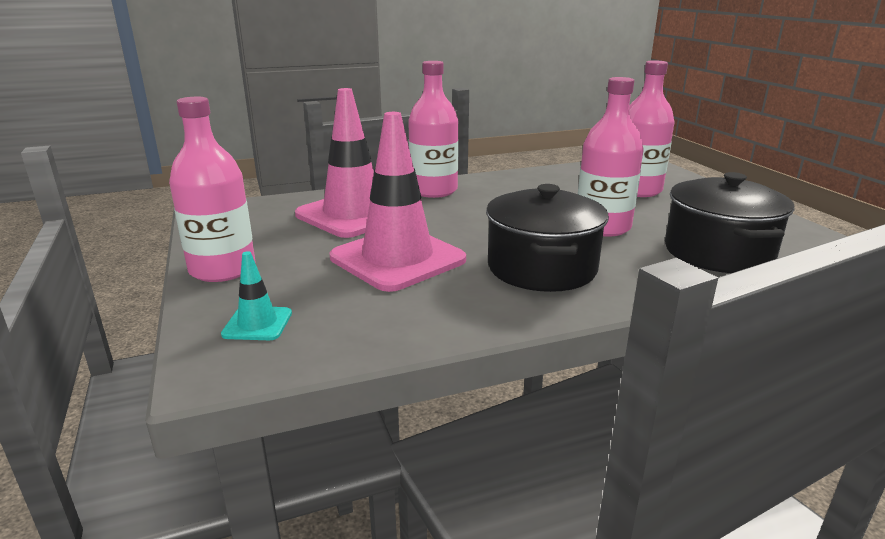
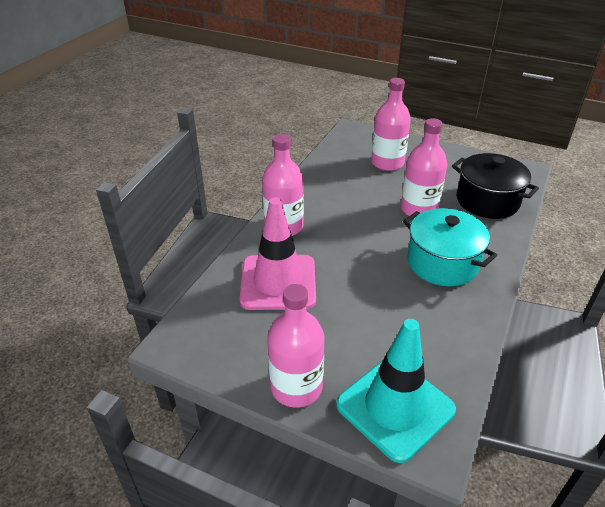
camera: 45 degrees left, 15 degrees up
turquoise traffic cone [221,251,292,340] -> turquoise traffic cone [336,319,456,463], size x2.26
pink traffic cone [330,112,466,292] -> none
black pot [486,184,609,292] -> turquoise pot [403,208,497,286]

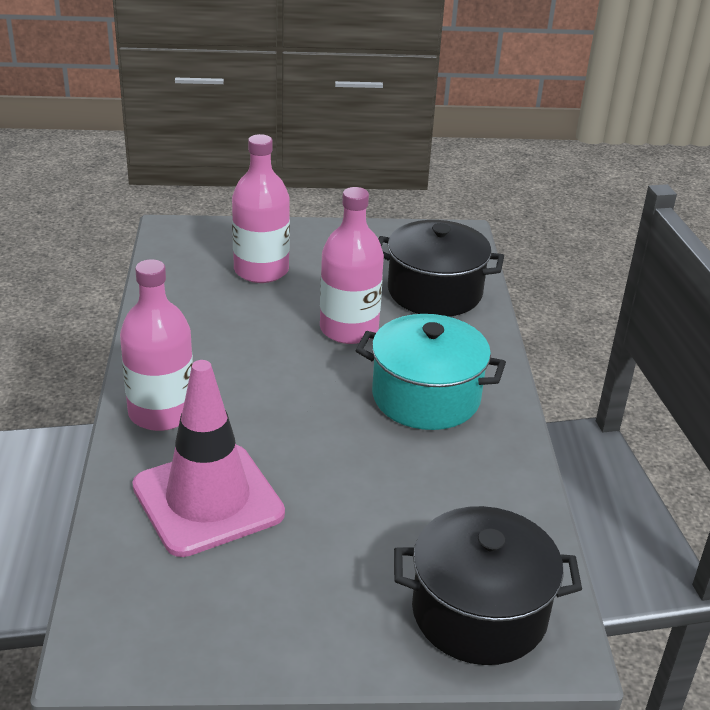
camera: 30 degrees left, 5 degrees down
pink bottle [267,284,325,407] -> none
turquoise traffic cone [336,319,456,463] -> black pot [394,506,582,665]

